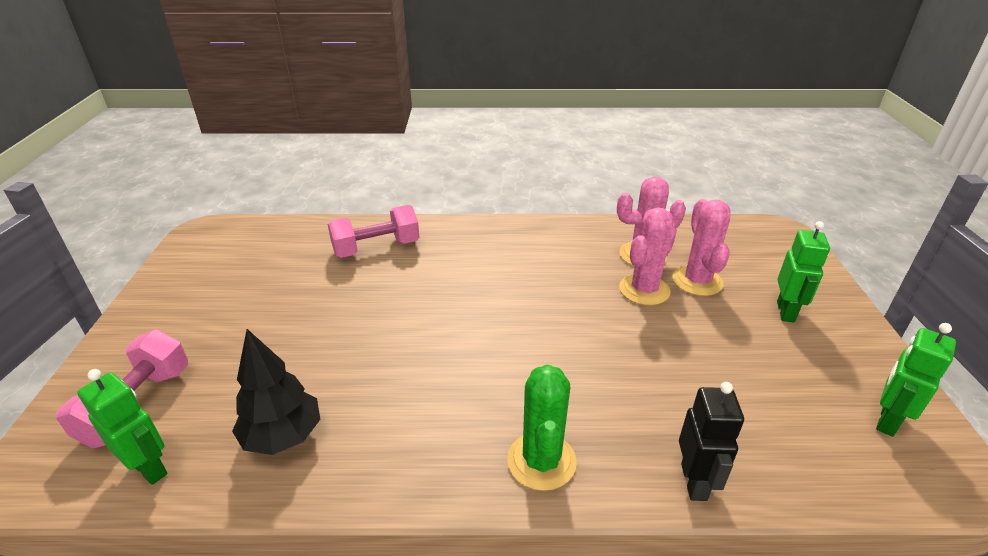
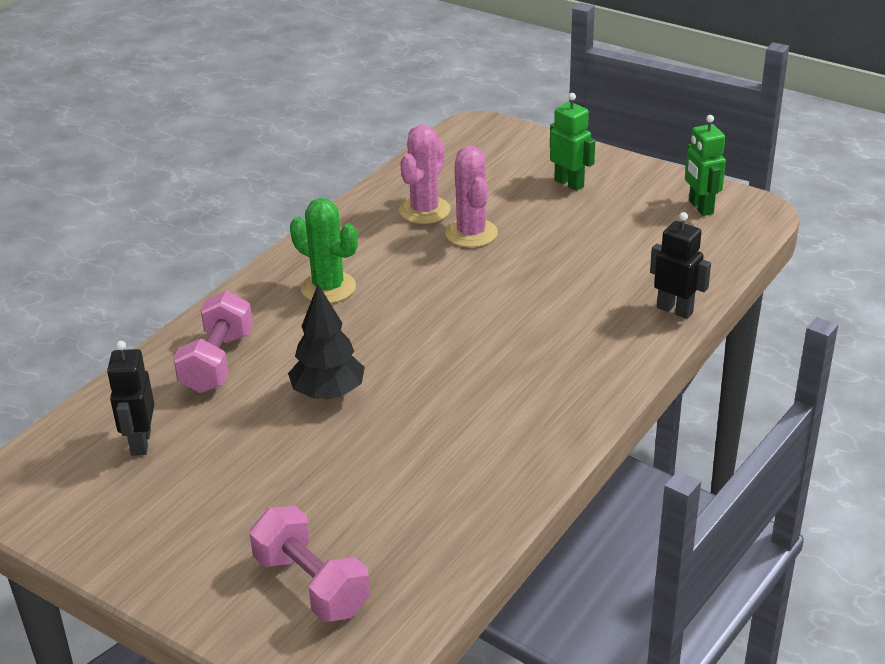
camera: 55 degrees left, 0 degrees up
green robot [77,369,168,485] -> none
black tree [232,329,320,455] -> black tree moved to [288,284,365,399]
green cactus [507,364,577,491] -> green cactus moved to [290,198,358,303]
pink cactus [672,199,730,296] -> none
none -> black robot [107,341,154,456]

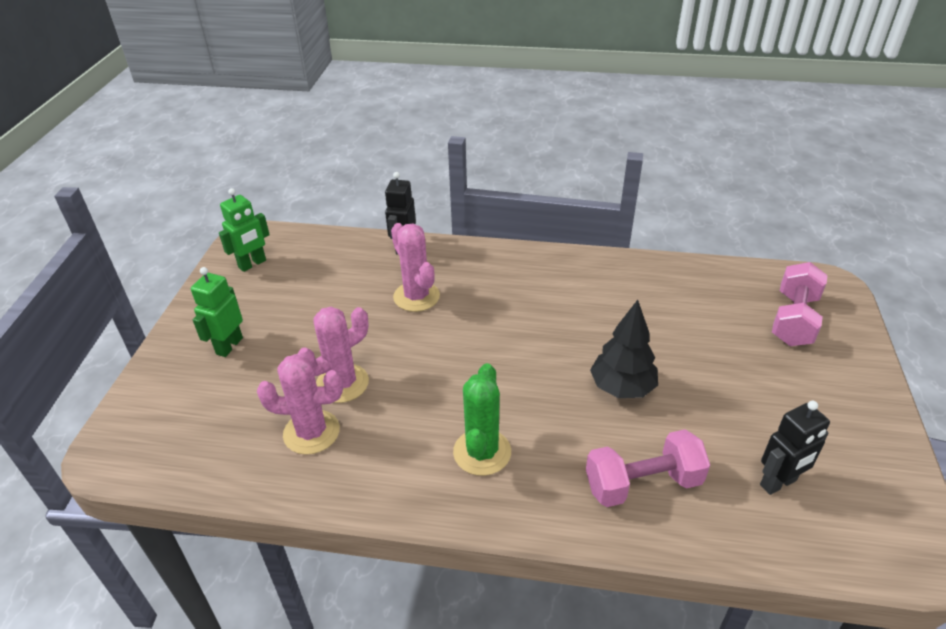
camera: 115 degrees left, 5 degrees up
none -> pink cactus [391,223,440,312]

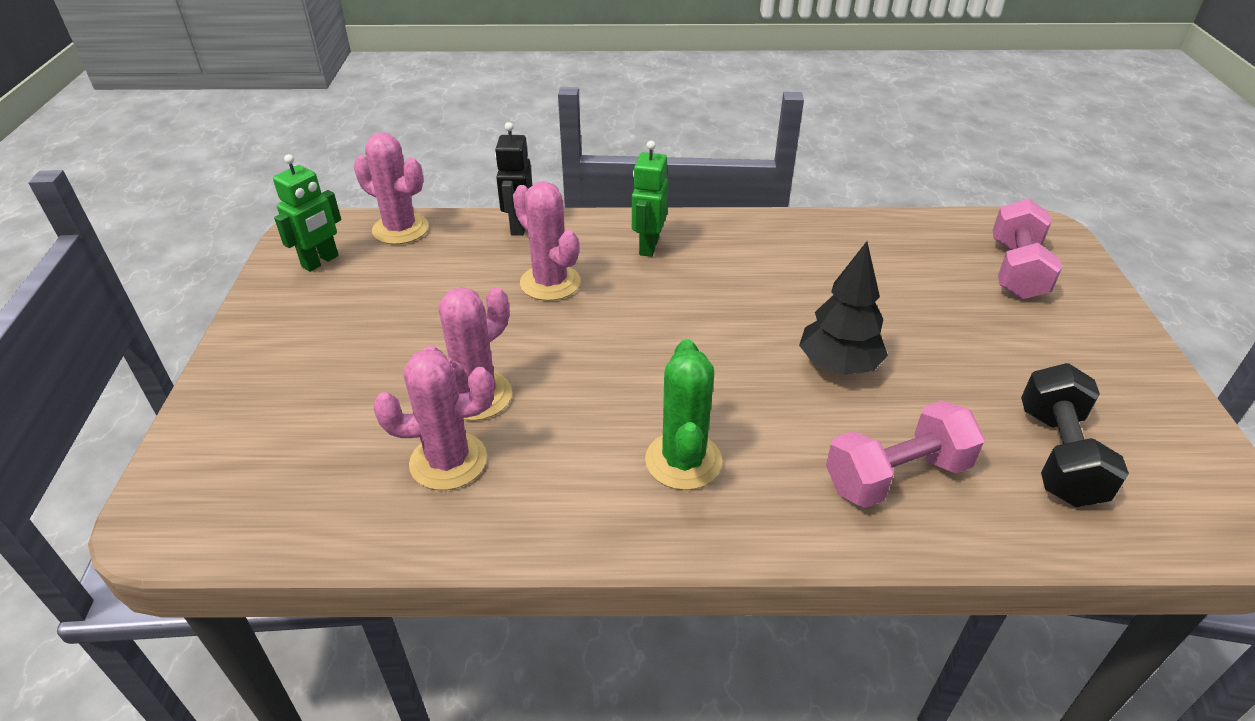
camera: 10 degrees left, 0 degrees up
green robot [191,267,243,357] -> green robot moved to [632,141,668,257]
black robot [760,401,830,495] -> black dumbbell [1021,363,1129,507]
none -> pink cactus [354,132,429,244]

